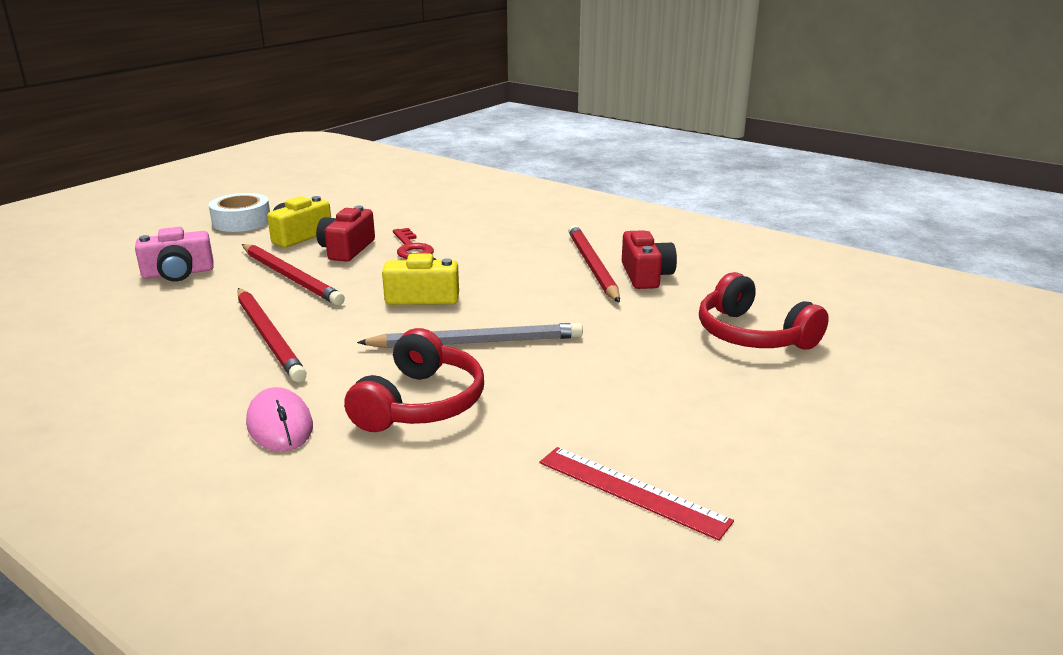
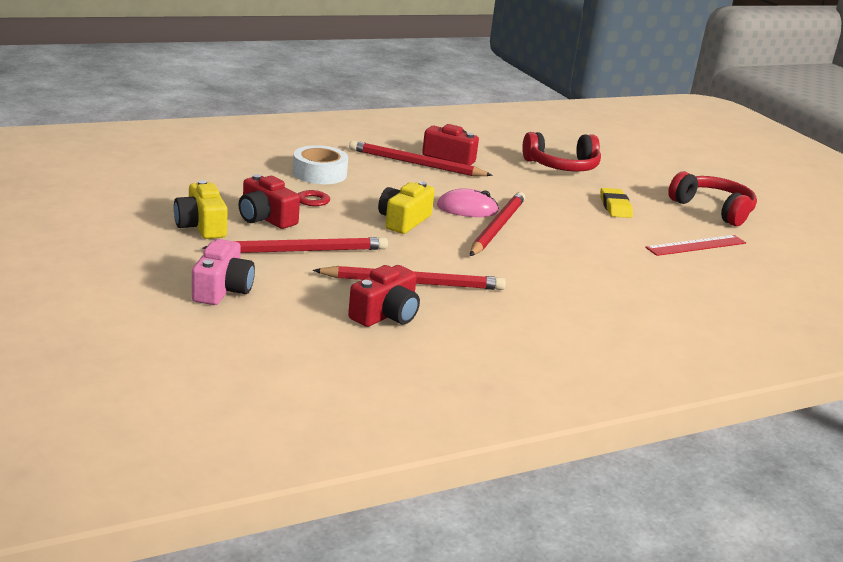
camera: 65 degrees left, 0 degrees up
white tape [209,193,270,232] -> white tape moved to [293,145,348,184]
pink mouse [246,387,313,452] -> pink mouse moved to [437,188,499,217]
red headphones [344,328,484,432] -> red headphones moved to [668,171,757,226]
grey pencil [357,323,583,348] -> red pencil [470,192,525,256]
none -> red camera [348,265,420,327]
none -> yellow eraser [600,188,633,218]

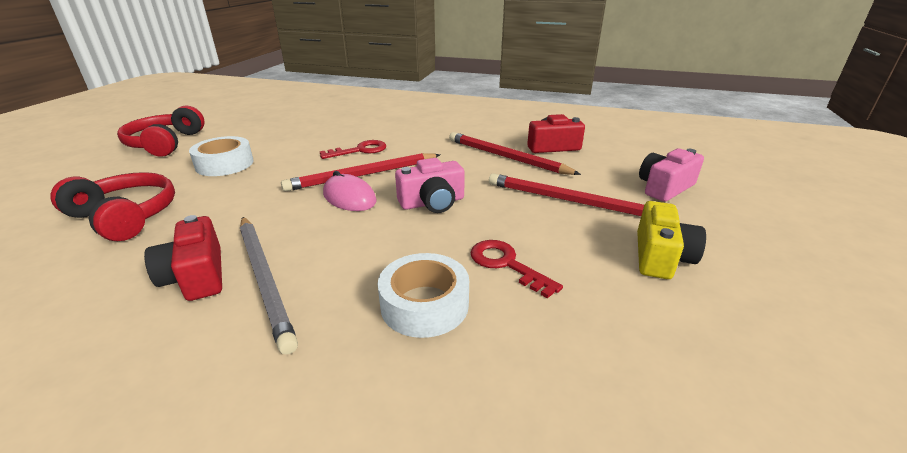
camera: 135 degrees left, 5 degrees up
red camera [239,174,300,229] -> none
red pencil [349,140,493,176] -> grey pencil [240,217,298,355]
yellow camera [378,181,435,234] -> pink camera [395,158,465,213]
yellow eraser [600,188,633,218] -> white tape [189,136,254,176]
red ruler [645,235,746,256] -> none
none -> red key [319,140,387,159]

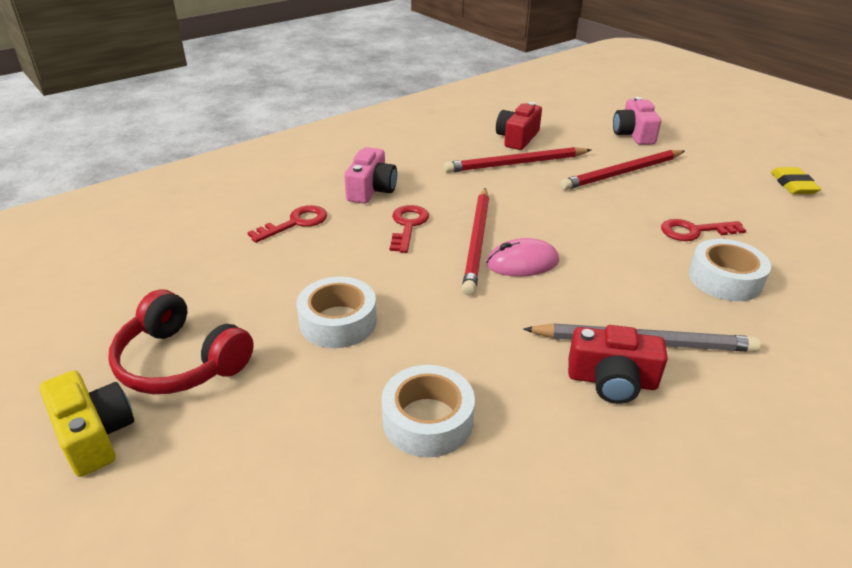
camera: 55 degrees left, 5 degrees up
red headphones [50,172,175,241] -> white tape [382,365,475,458]
pink camera [395,158,465,213] -> pink camera moved to [344,147,397,204]
yellow camera [637,201,706,279] -> yellow camera moved to [40,370,134,477]
none -> red key [247,205,327,243]
none -> yellow eraser [771,167,821,194]

